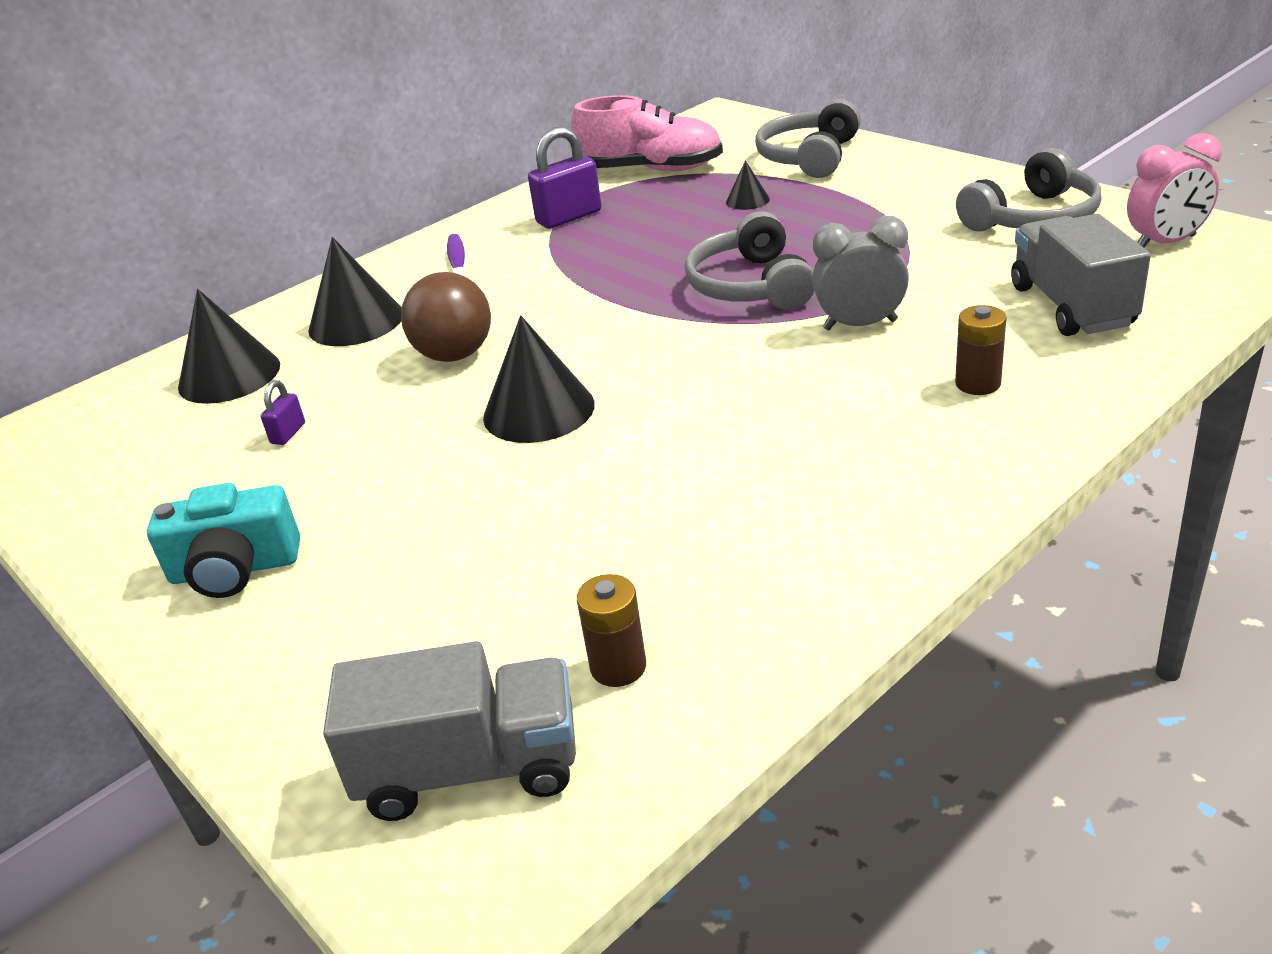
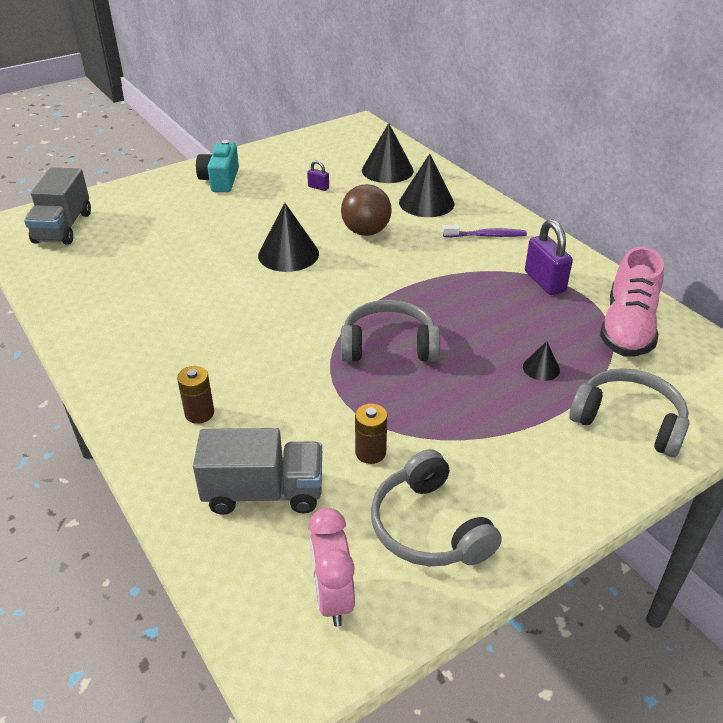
camera: 95 degrees right, 5 degrees up
brown battery [577,574,646,687] -> brown battery moved to [355,404,387,464]
grey clock [812,216,909,331] -> none

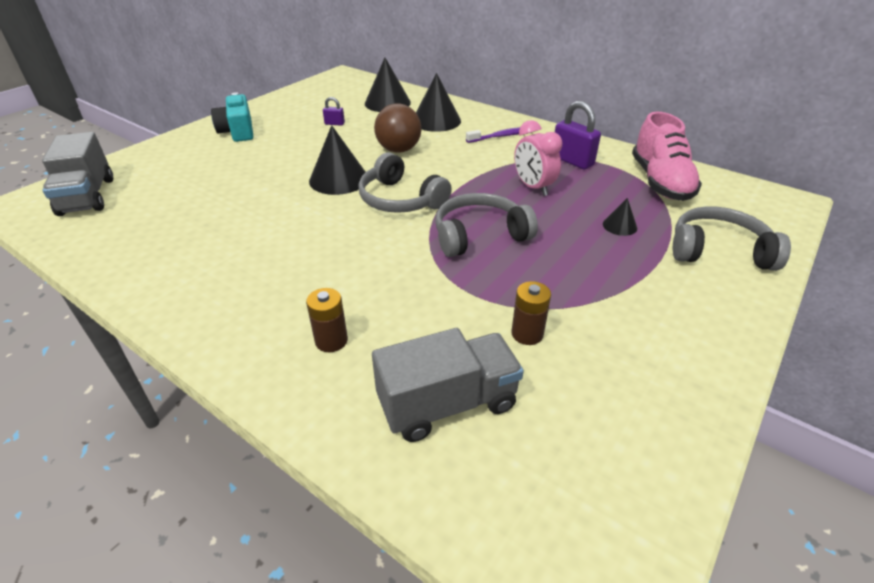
camera: 20 degrees left, 0 degrees up
pink clock [308,507,355,627] -> pink clock moved to [514,120,562,196]
grey headphones [371,449,502,566] -> grey headphones moved to [359,152,452,213]

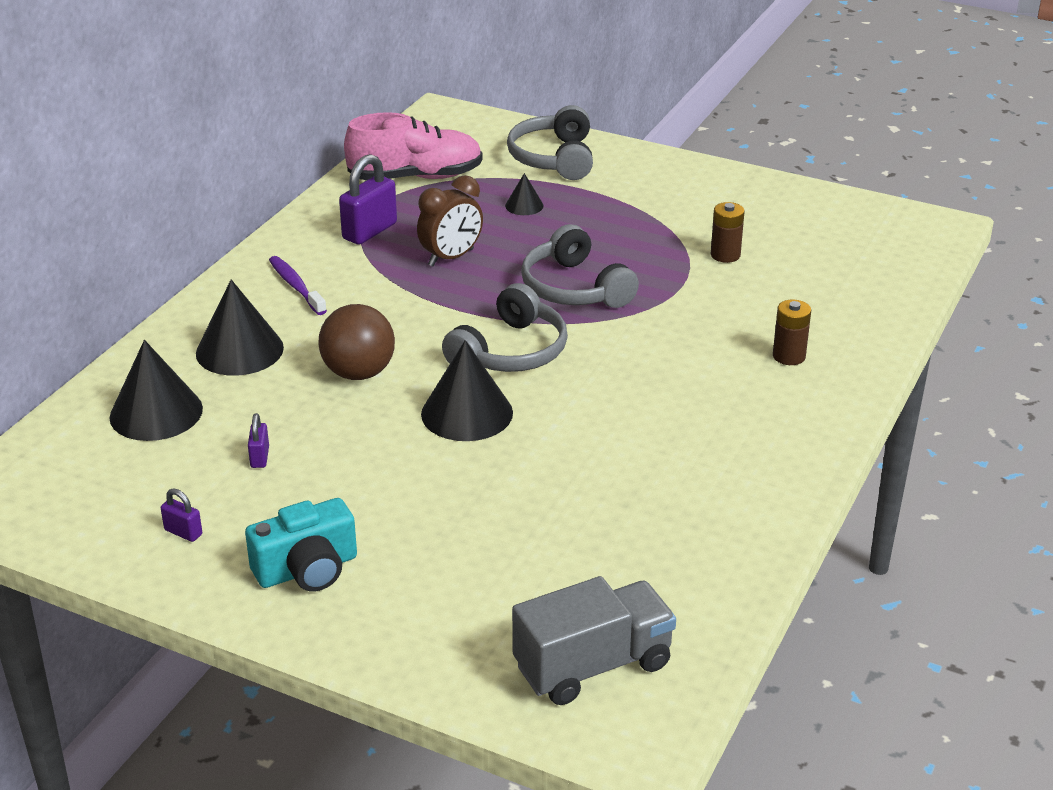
camera: 100 degrees left, 5 degrees down
grey truck [372,328,524,442] -> none
pink clock [514,120,562,196] -> brown clock [417,175,483,266]
none -> purple padlock [161,488,202,542]

